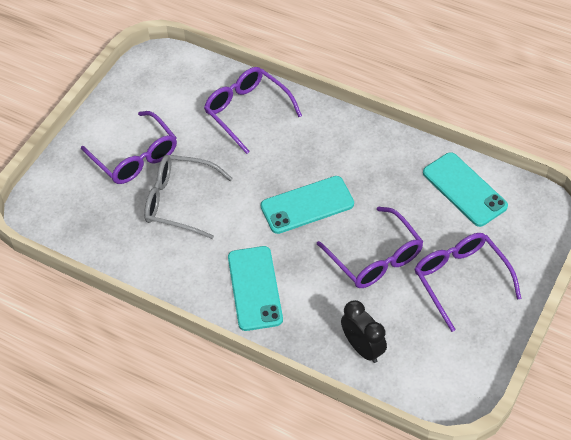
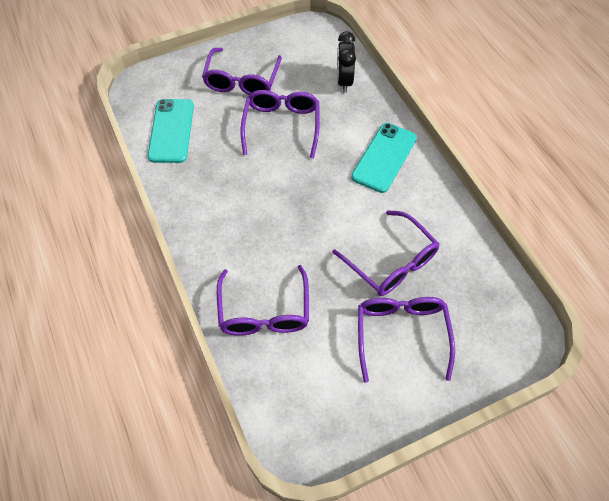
camera: 145 degrees left, 5 degrees up
grey glasses [144,155,233,239] -> purple glasses [332,210,440,296]
turquoise phone [261,176,354,234] -> none

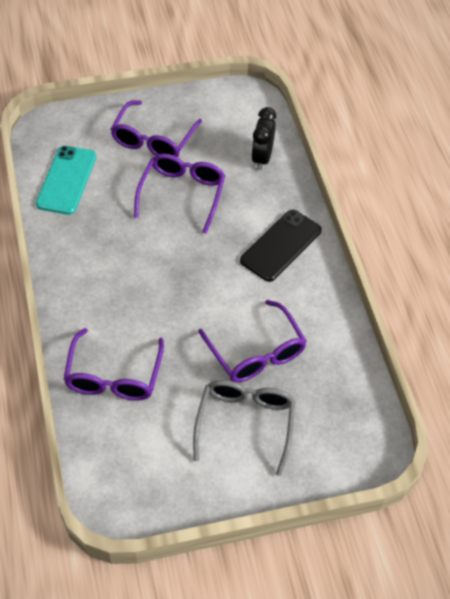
camera: 10 degrees right, 5 degrees down
turquoise phone [351,123,417,193] -> black phone [240,210,322,282]
purple glasses [358,297,455,383] -> grey glasses [193,380,295,476]

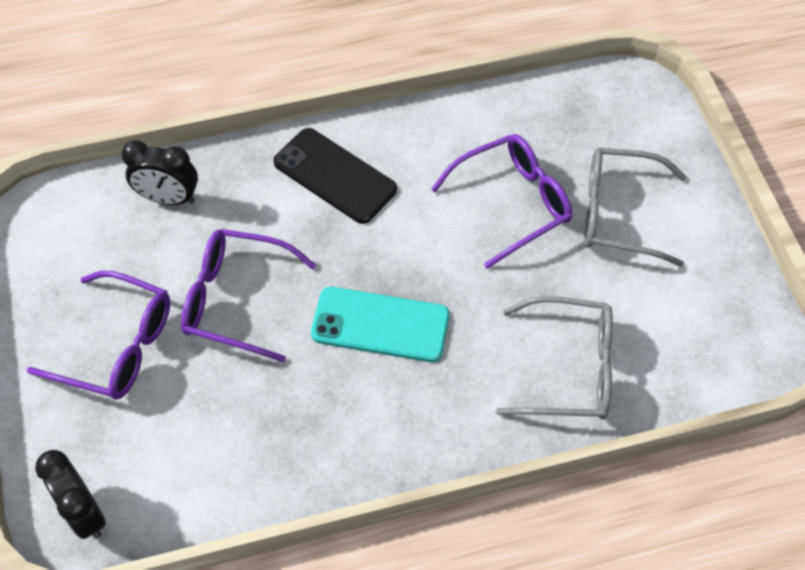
camera: 90 degrees left, 5 degrees up
turquoise phone [36,146,96,215] -> turquoise phone moved to [311,287,450,362]
purple glasses [64,328,164,401] -> grey glasses [496,296,613,420]
none -> black clock [35,450,106,539]

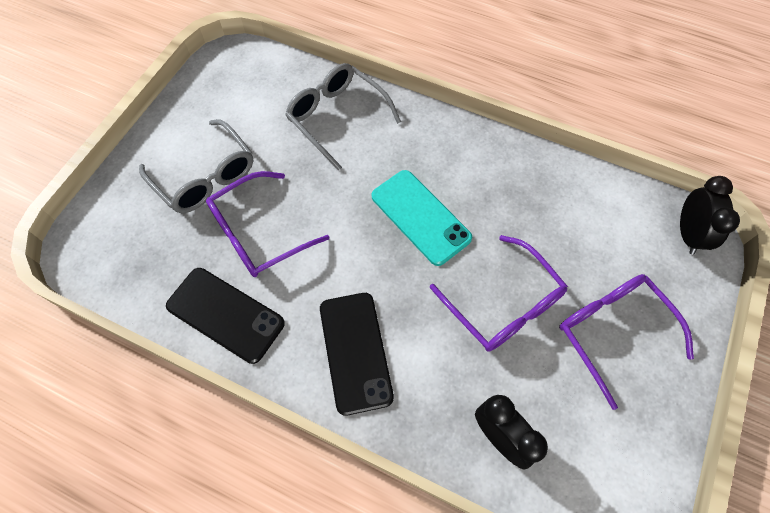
camera: 140 degrees left, 5 degrees up
purple glasses [431,134,572,269] -> purple glasses turned 45 degrees counterclockwise [206,171,329,277]
none -> black phone [166,268,285,364]

